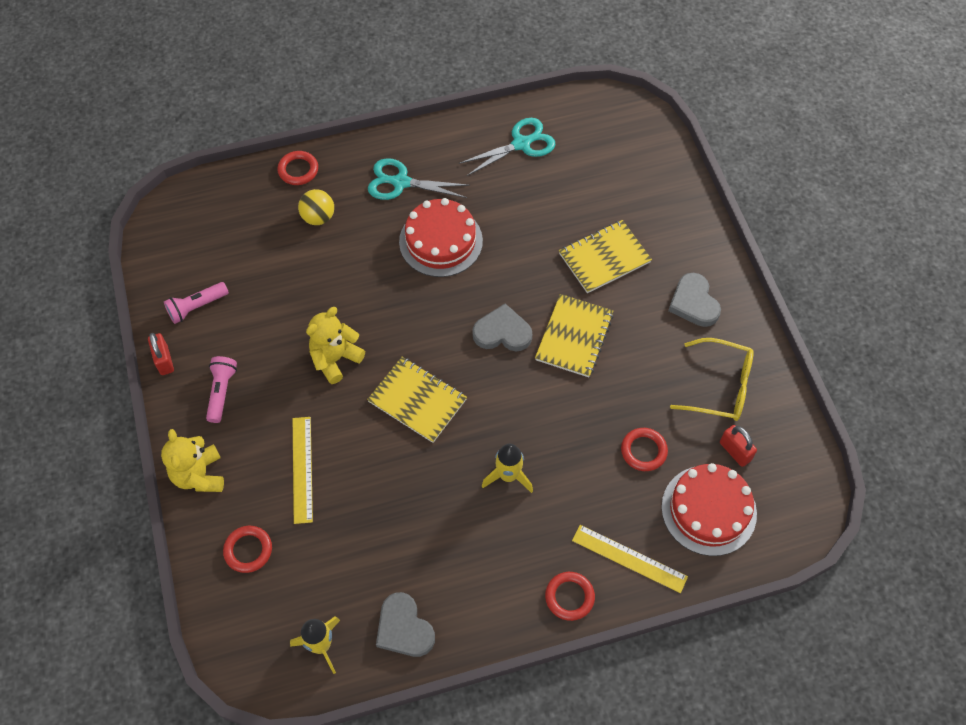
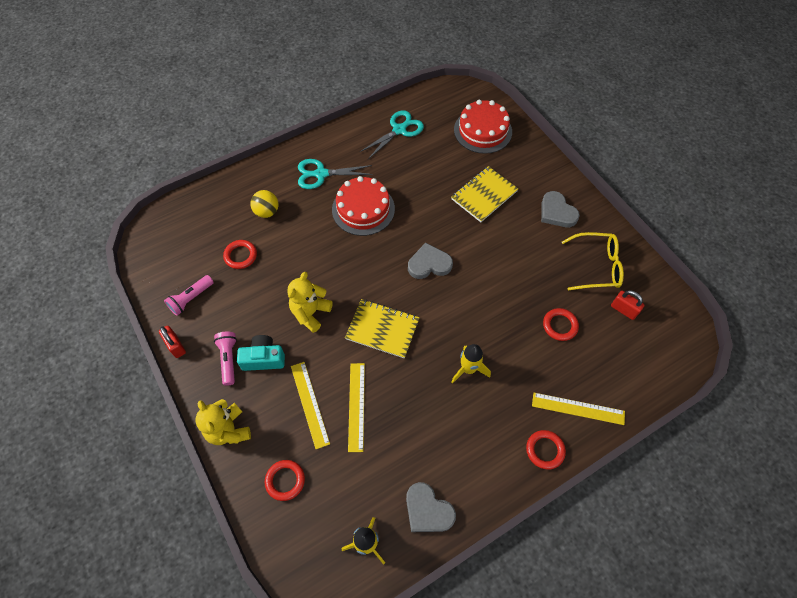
camera: 15 degrees left, 0 degrees up
red ring [277,151,318,185] -> red ring moved to [223,240,257,269]
yellow notebook [535,294,614,377] -> none
red cake [661,463,757,556] -> red cake moved to [454,100,512,154]
none -> turquoise camera [237,335,285,371]
none -> yellow ruler [348,363,365,452]

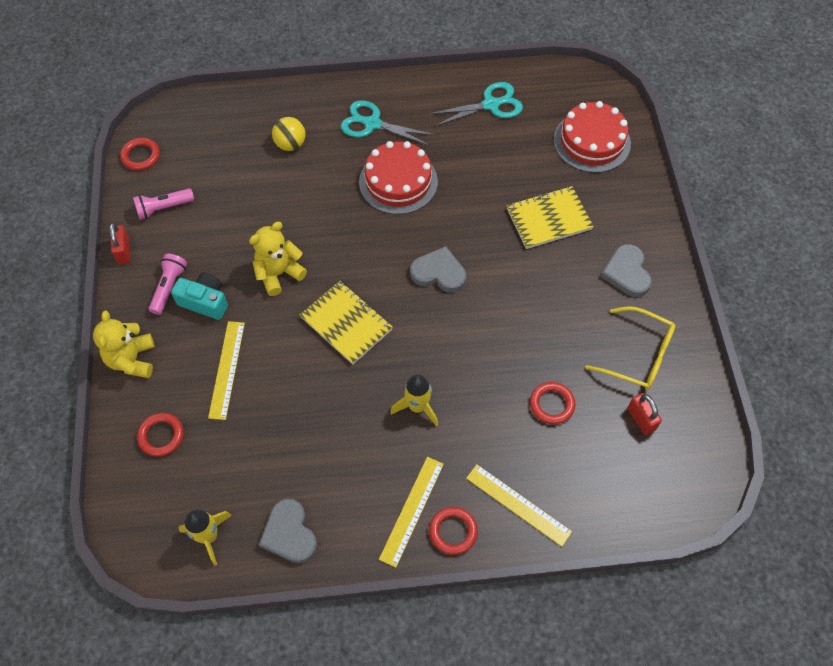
camera: 25 degrees right, 0 degrees up
red ring [223,240,257,269] -> red ring moved to [120,138,160,170]
yellow ruler [348,363,365,452] -> yellow ruler moved to [379,457,444,568]

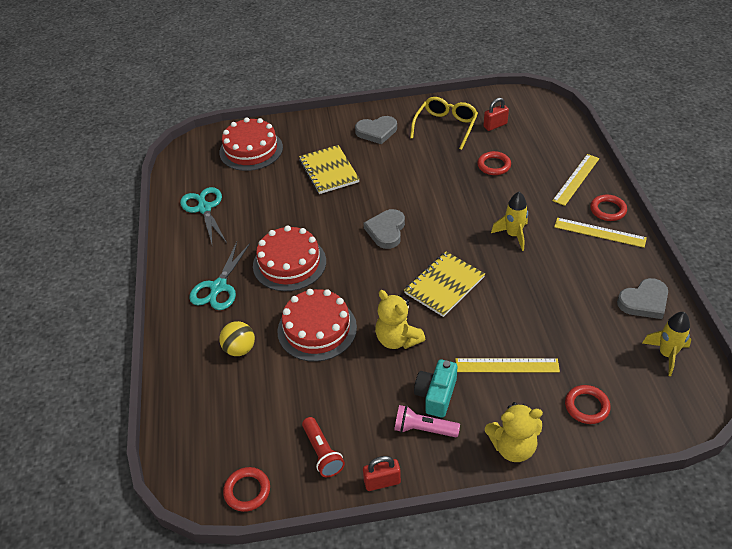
camera: 90 degrees left, 15 degrees down
pink flashlight [133,188,194,220] -> red flashlight [302,417,345,477]
none -> red cake [277,289,357,362]

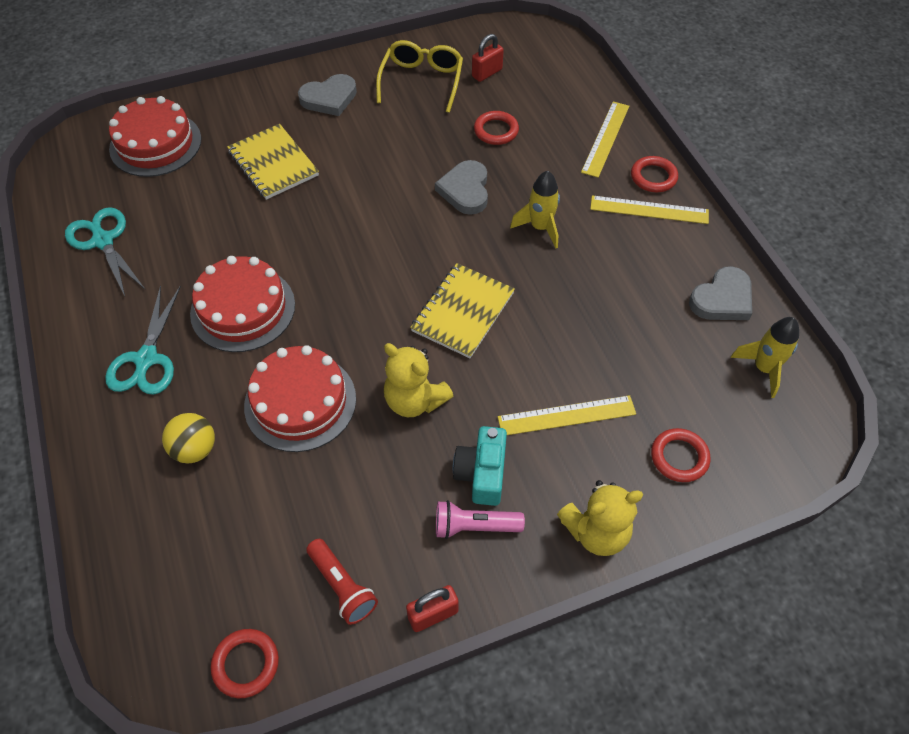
camera: 15 degrees left, 10 degrees up
grey heart [364,209,405,249] -> grey heart moved to [435,160,488,215]

